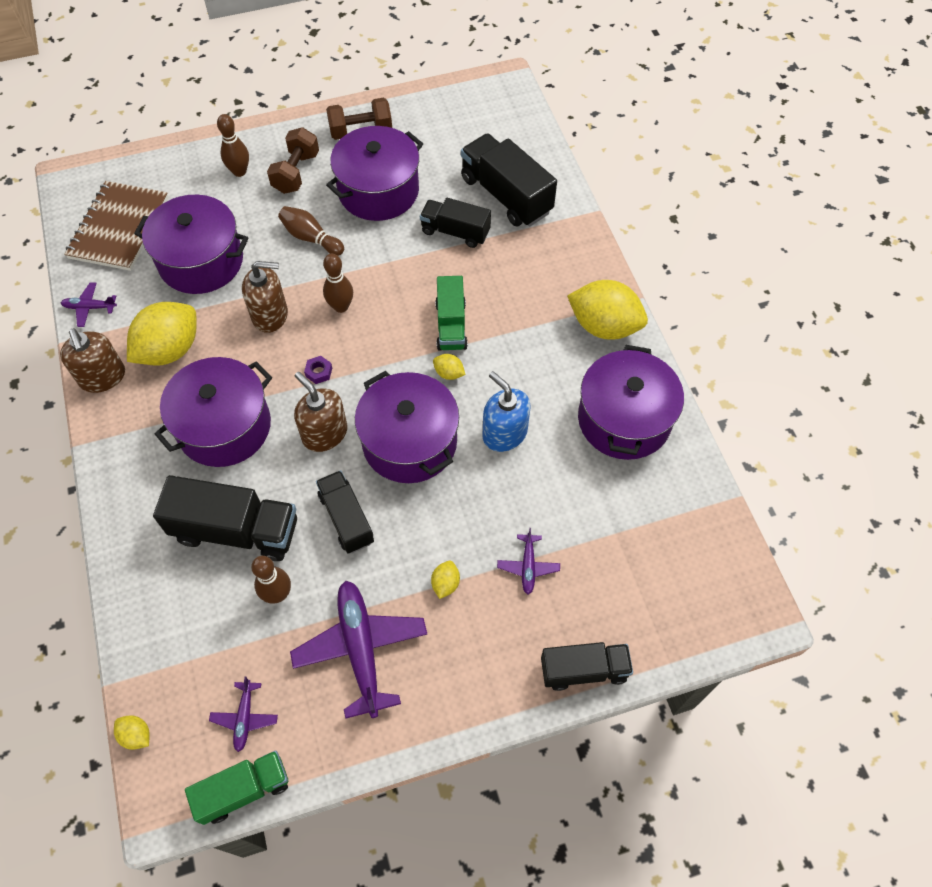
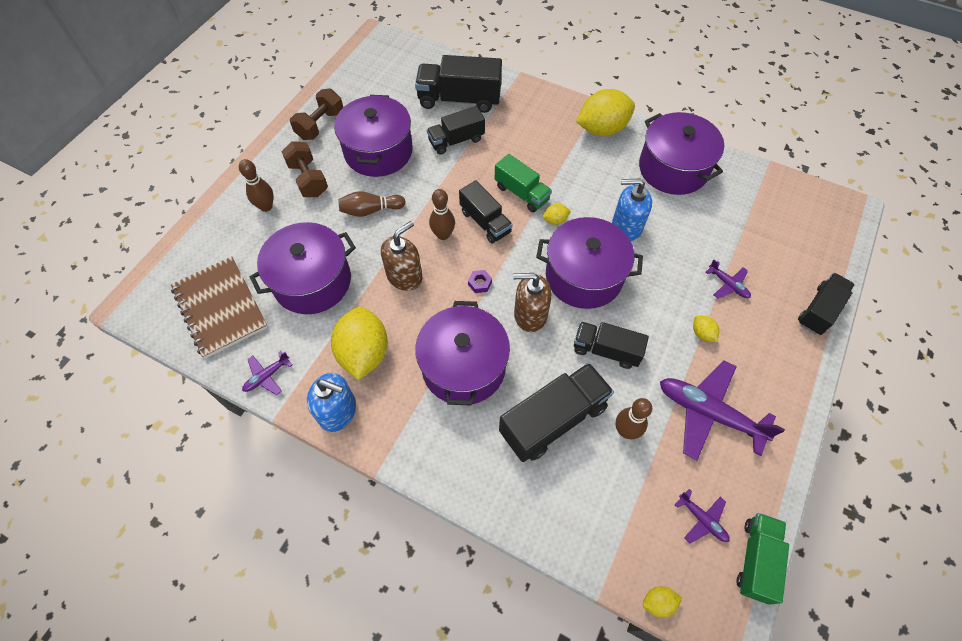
camera: 45 degrees left, 0 degrees up
brown soap dispenser [60,328,125,393] -> blue soap dispenser [307,373,356,432]
none -> black truck [459,180,513,244]

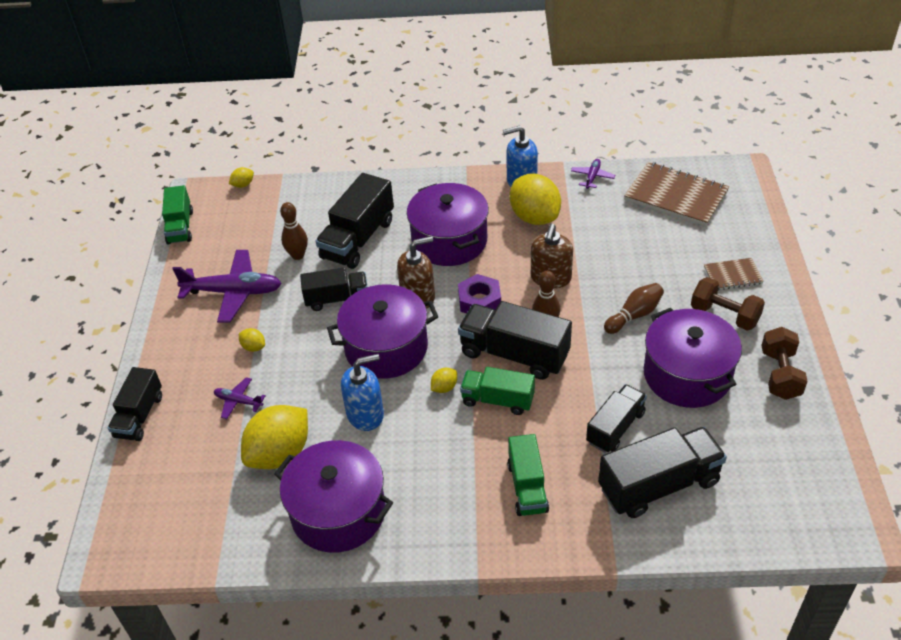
camera: 155 degrees right, 15 degrees down
brown bowling pin [239,159,274,212] -> brown notebook [704,258,764,290]
purple pot [250,222,356,314] -> none
black truck [459,180,513,244] -> black truck [458,301,572,380], size x1.56
purple nut [468,270,492,293] -> purple nut [458,274,501,314], size x1.90
yellow lemon [576,89,635,136] -> yellow lemon moved to [241,405,308,469]
purple plane [675,489,730,543] -> none
none -> green truck [507,434,549,516]

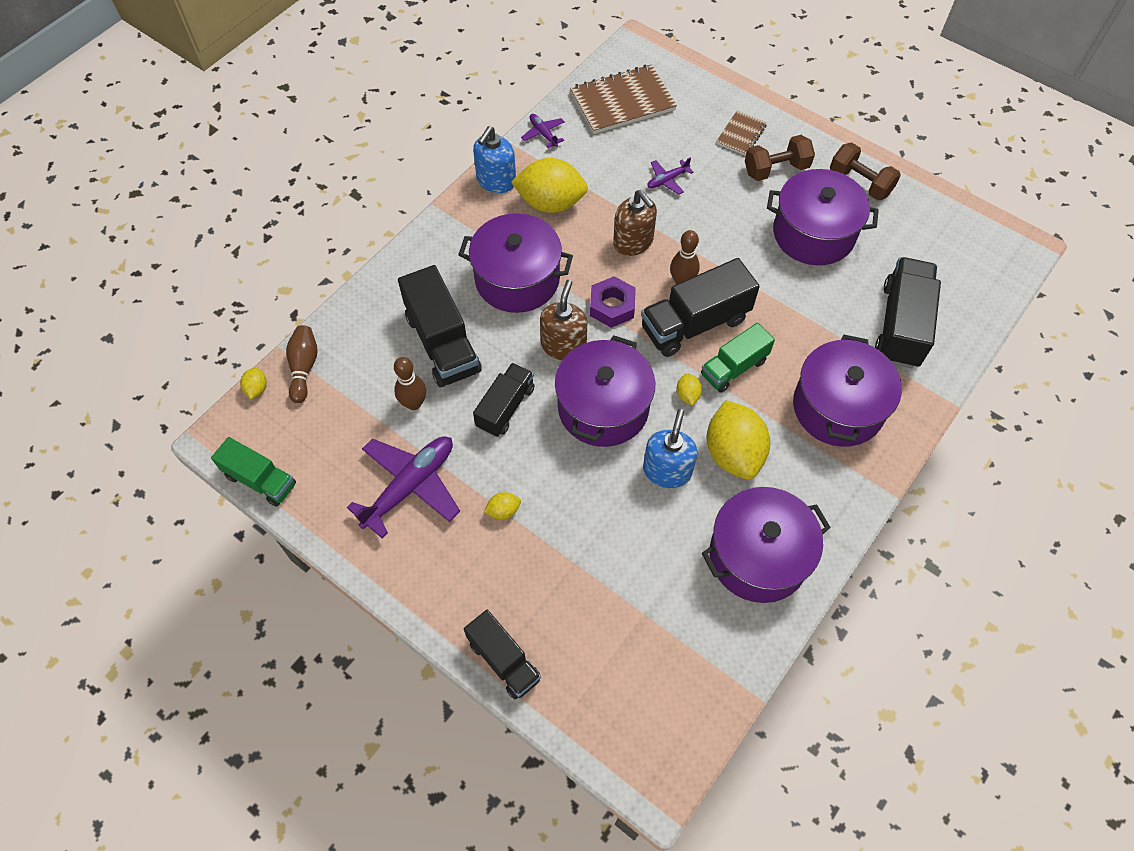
camera: 55 degrees left, 15 degrees up
purple plane [214,377,266,419] -> purple plane moved to [647,157,694,195]
yellow lemon [241,405,308,469] -> yellow lemon moved to [707,400,770,480]
green truck [507,434,549,516] -> purple pot [793,335,902,447]
black truck [586,384,647,453] -> none
brown bowling pin [604,283,664,334] -> brown bowling pin moved to [286,325,317,403]

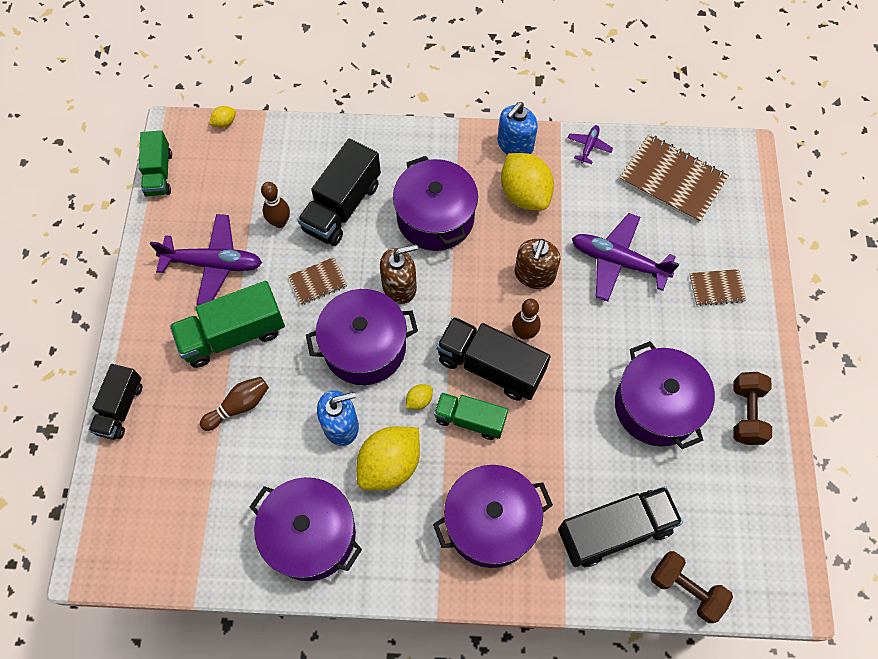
camera: 55 degrees right, 5 degrees up
brown bowling pin [286,325,317,403] -> brown bowling pin moved to [200,377,269,431]
blue soap dispenser [473,126,516,193] -> blue soap dispenser turned 45 degrees counterclockwise [498,102,538,155]
black truck [473,363,535,437] -> brown notebook [288,257,347,305]
yellow lemon [484,492,521,520] -> green truck [170,281,285,368]
purple nut [590,276,636,328] -> none
purple plane [647,157,694,195] -> purple plane [572,213,679,301], size x2.07
brown dumbbell [745,135,815,181] -> brown dumbbell moved to [651,551,733,623]

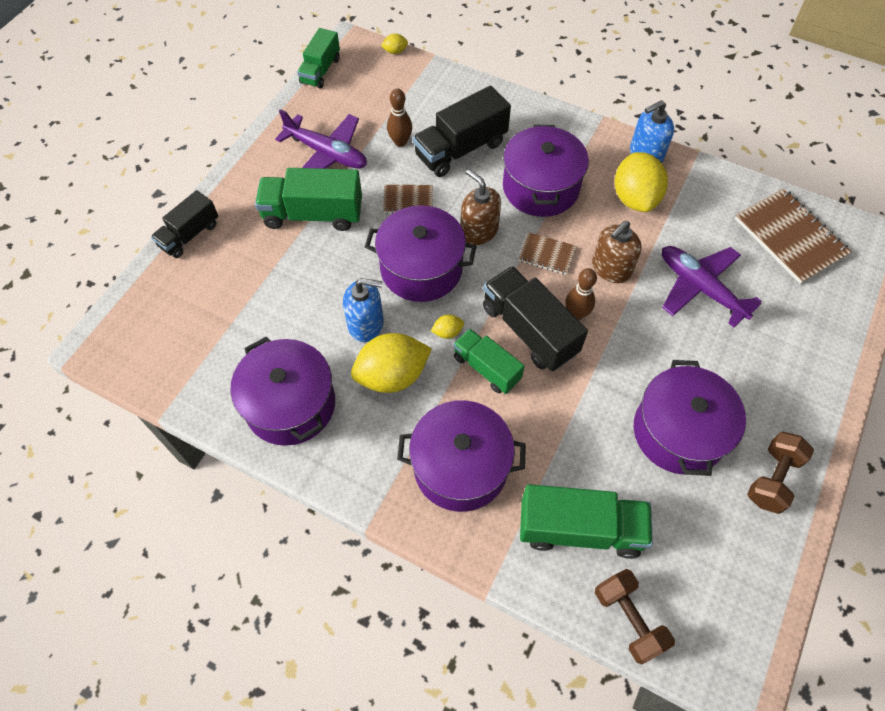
camera: 25 degrees right, 5 degrees down
brown bowling pin [200,377,269,431] -> none
brown soap dispenser [380,244,418,304] -> brown soap dispenser turned 135 degrees counterclockwise [461,169,501,245]
black truck [558,486,683,567] -> green truck [520,484,653,559]
purple plane [568,125,613,164] -> none
brown notebook [689,269,747,306] -> brown notebook moved to [518,232,577,275]

